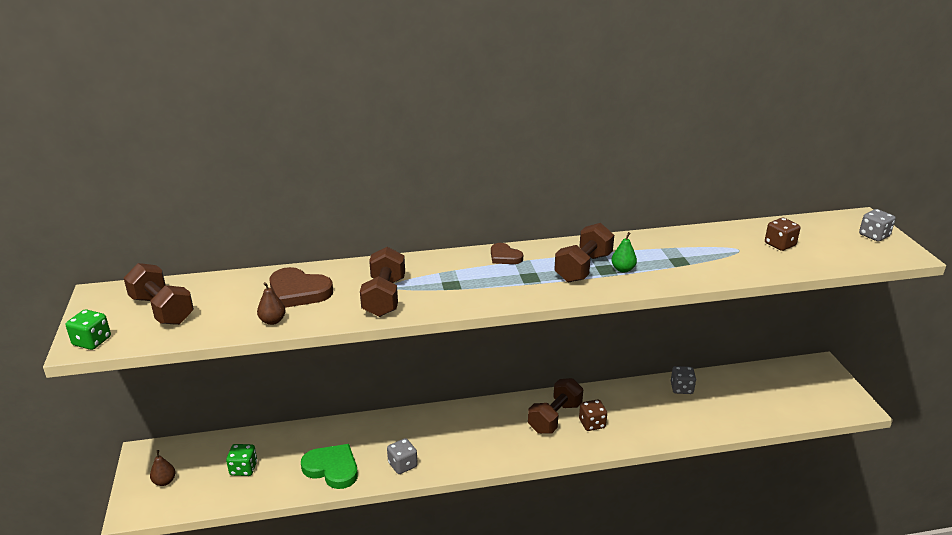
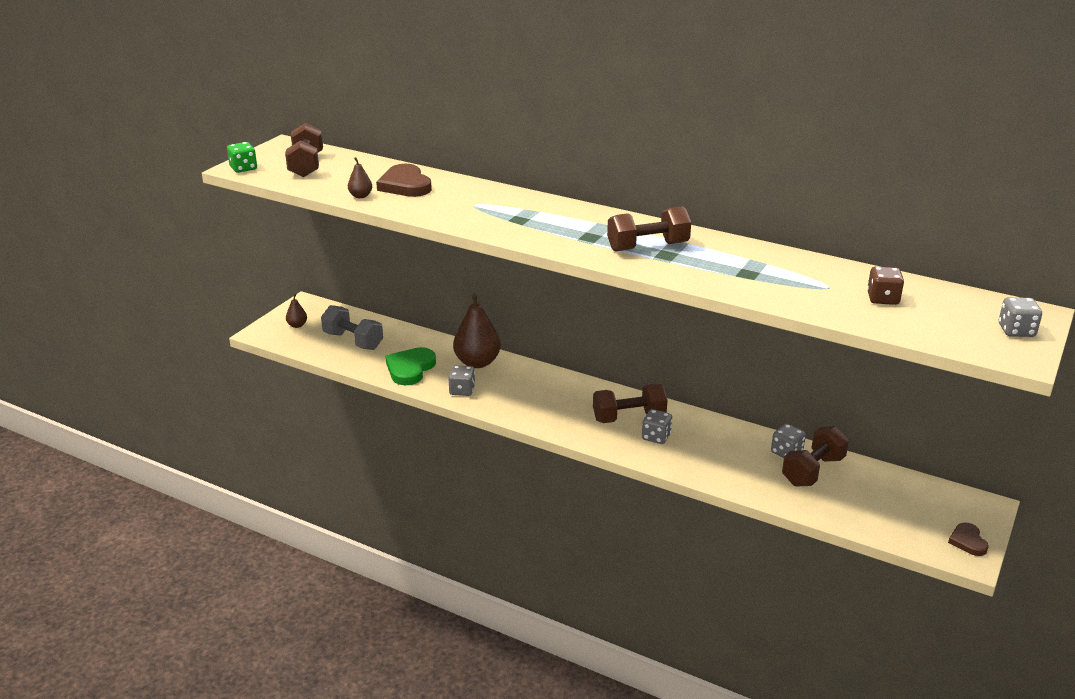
camera: 40 degrees right, 0 degrees up
green dice [226,444,257,476] -> grey dumbbell [321,305,383,350]
green heart [301,444,358,489] -> green heart turned 135 degrees counterclockwise [385,347,436,385]
brown dumbbell [360,247,405,317] -> brown dumbbell moved to [782,426,849,487]
brown heart [491,243,523,264] -> brown heart moved to [948,522,989,556]
brown dice [579,399,607,431] -> grey dice [642,409,672,444]
green pear [611,232,637,272] -> none
none -> brown pear [453,293,501,368]

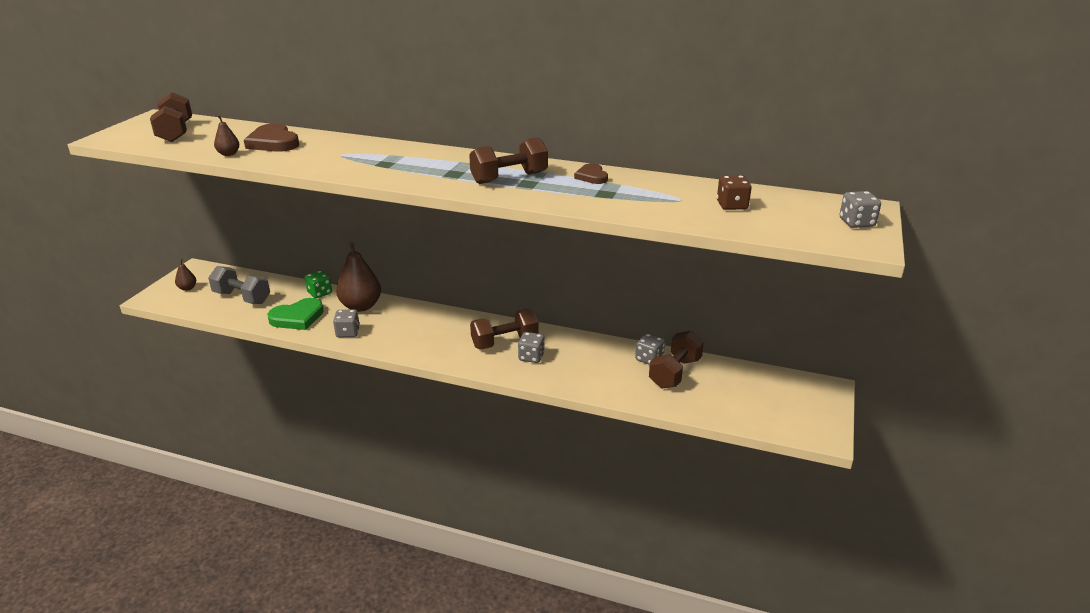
camera: 10 degrees left, 0 degrees up
green dice [227,142,257,173] -> green dice moved to [305,270,332,298]
green heart [385,347,436,385] -> green heart turned 135 degrees counterclockwise [267,298,324,330]
brown heart [948,522,989,556] -> brown heart moved to [574,163,608,184]

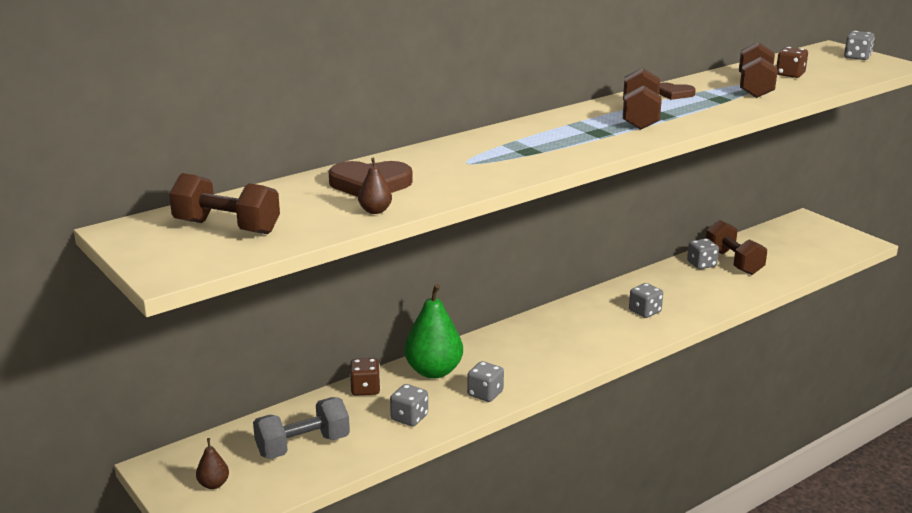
camera: 55 degrees left, 5 degrees down
green heart [267,298,324,330] -> grey dice [390,384,428,427]
green dice [305,270,332,298] -> brown dice [350,358,380,396]
brown pear [336,241,381,312] -> green pear [404,284,463,379]
brown dumbbell [470,309,539,349] -> brown dumbbell moved to [739,42,778,98]

